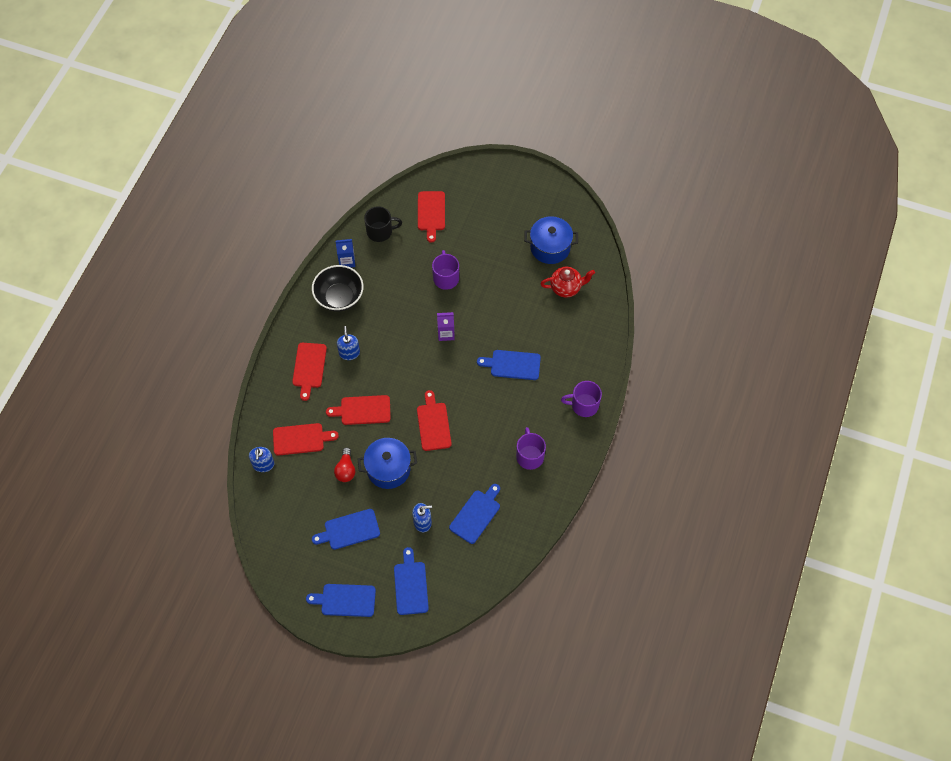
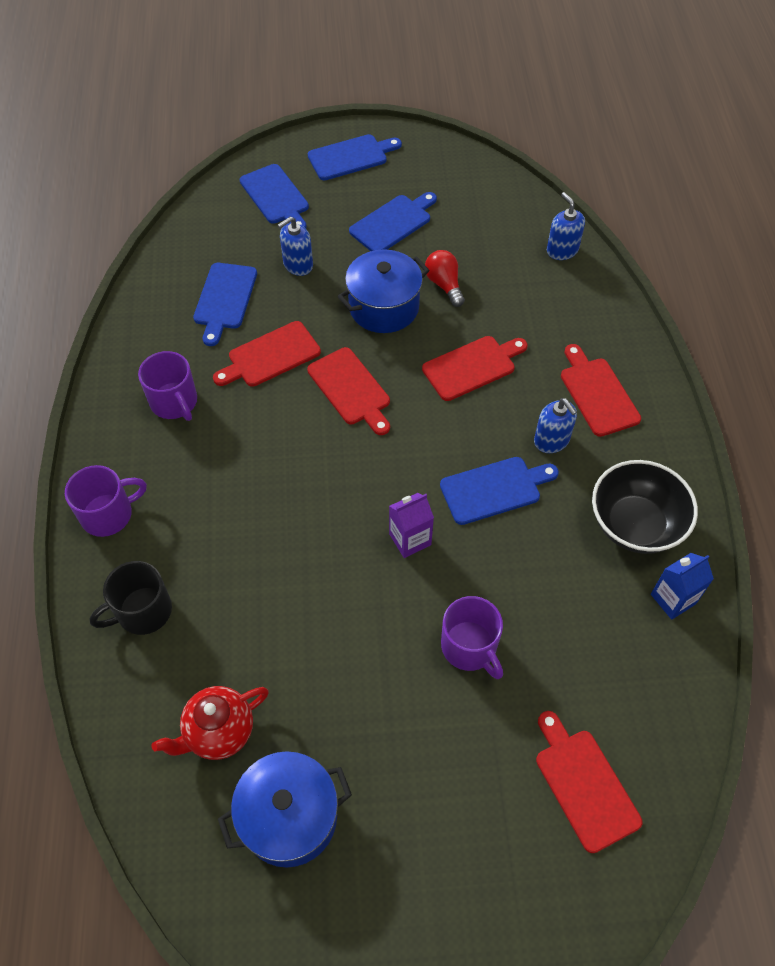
camera: 155 degrees right, 5 degrees down
red cutting board [273,423,339,456] -> red cutting board moved to [213,321,321,387]
black mug [364,206,402,242] -> black mug moved to [90,561,172,635]
blue cutting board [477,350,541,380] -> blue cutting board moved to [440,457,559,525]

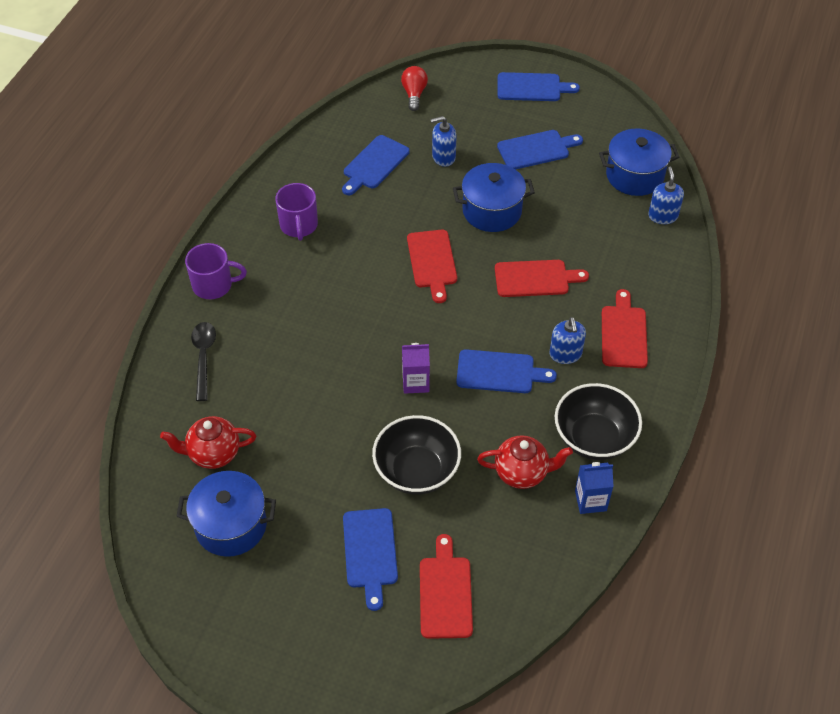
camera: 25 degrees right, 5 degrees down
black mug [90,561,172,635] -> black spoon [191,322,216,401]
red cutting board [213,321,321,387] -> none
blue cutting board [240,164,309,228] -> blue cutting board moved to [343,508,398,611]
red light bulb [425,250,465,307] -> red light bulb moved to [401,66,428,111]
purple mug [441,596,503,679] -> black bowl [372,415,461,495]
none -> red teapot [477,435,573,489]
none -> blue pot [599,129,679,196]

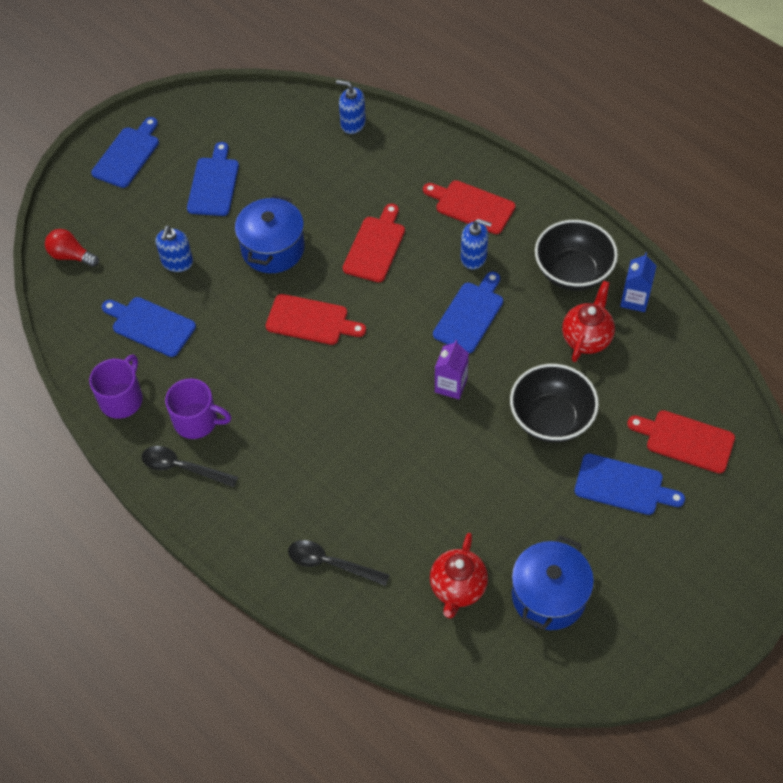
camera: 65 degrees left, 5 degrees up
purple mug [185,243,247,299] -> purple mug moved to [89,355,143,419]
blue cutting board [342,135,410,195] -> blue cutting board turned 150 degrees clockwise [102,297,196,357]
blue pot [599,129,679,196] -> none
none -> black spoon [142,446,238,487]

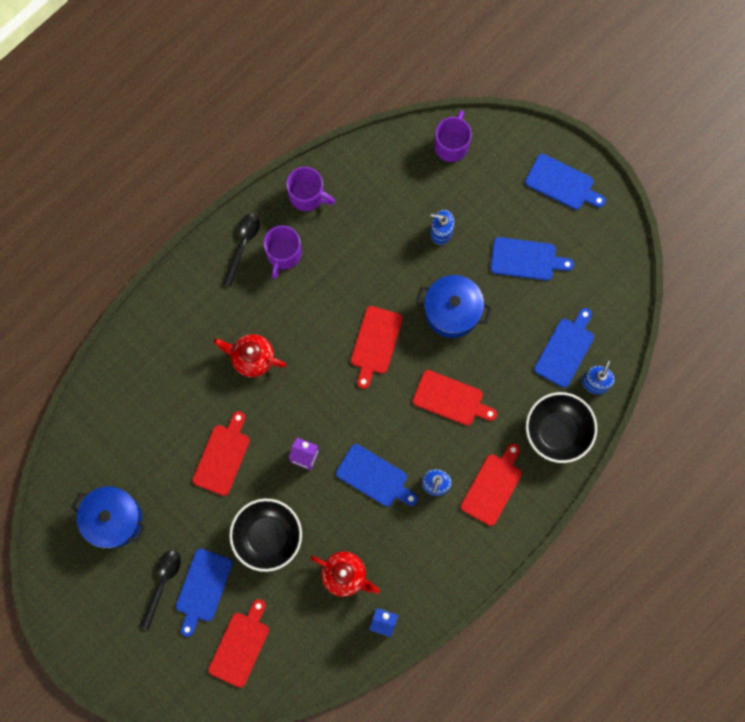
camera: 90 degrees right, 20 degrees up
red light bulb [45,229,99,267] -> purple mug [434,110,472,162]
blue cutting board [102,297,196,357] -> blue cutting board moved to [534,308,594,388]
black spoon [288,540,390,586] -> black spoon moved to [139,550,181,630]
red teapot [430,533,488,619] -> red teapot moved to [213,334,286,377]
black bowl [535,220,618,291] -> black bowl moved to [526,392,597,463]
none -> red cutting board [192,411,250,496]

